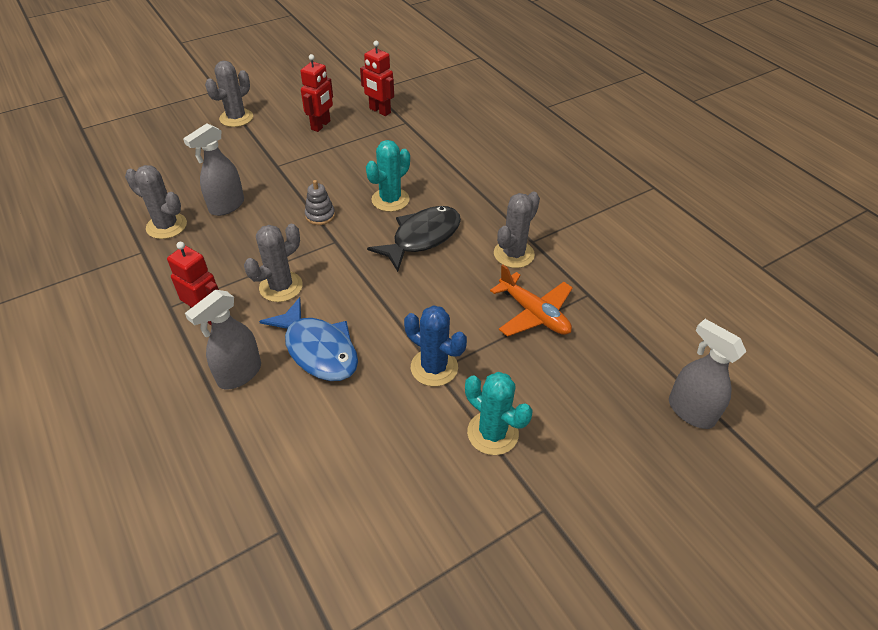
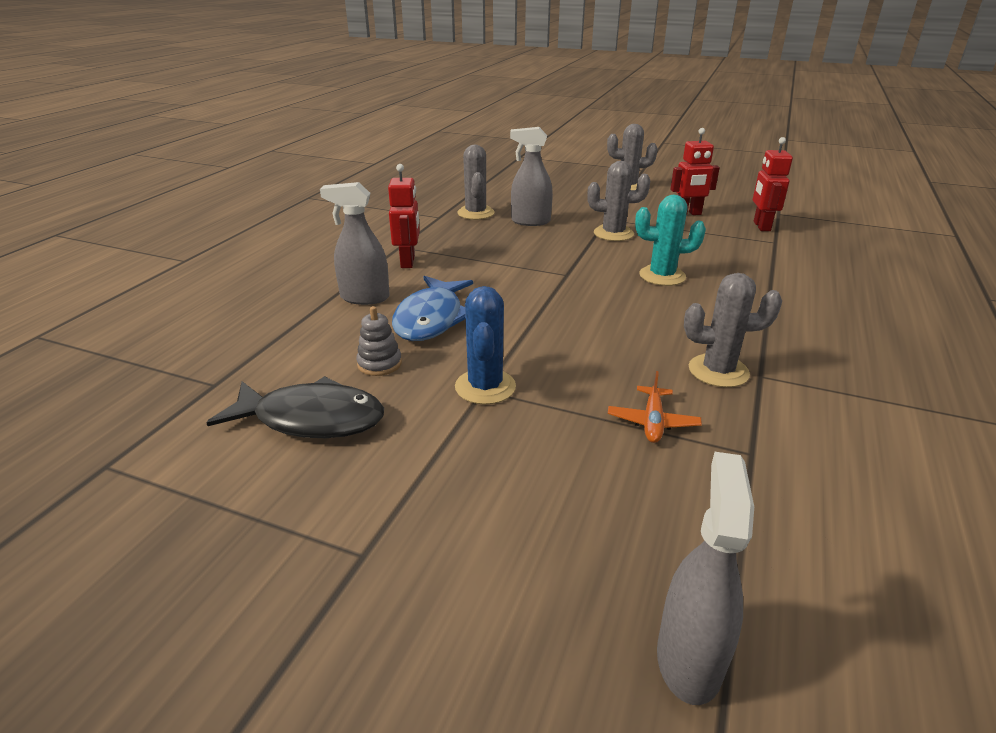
camera: 55 degrees right, 15 degrees down
grey cactus [244,224,303,302] -> grey cactus moved to [587,161,650,241]
grey stacking toy [305,180,335,225] -> grey stacking toy moved to [356,306,402,376]
black fish [367,206,461,272] -> black fish moved to [206,376,384,438]
turquoise cactus [465,372,532,455] -> none
orange plane [490,265,573,337] -> orange plane [608,371,702,443], size x0.64

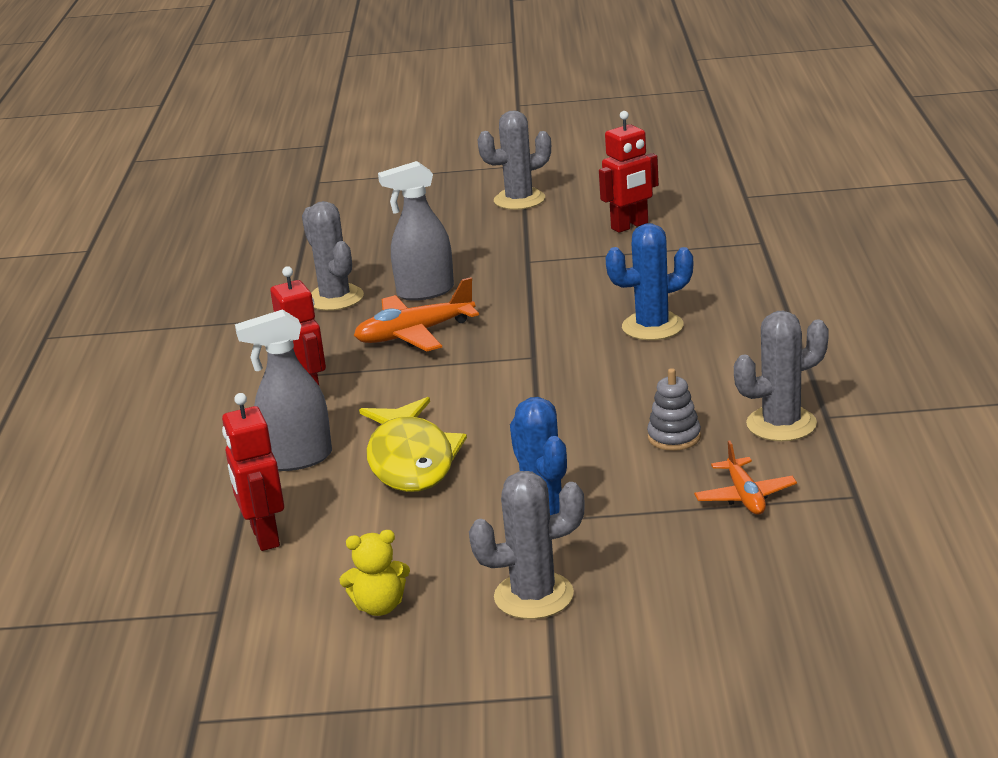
camera: 20 degrees left, 5 degrees down
black fish [206,376,384,438] -> yellow teddy bear [339,530,410,616]
grey stacking toy [356,306,402,376] -> grey stacking toy moved to [647,368,701,451]
blue fish [392,276,473,341] -> yellow fish [359,397,467,492]
grey cactus [587,161,650,241] -> grey cactus moved to [469,471,585,619]
turquoise cactus [635,195,706,286] -> blue cactus [605,223,693,340]
grey spray bottle [657,452,754,705] -> none
red robot [753,137,793,231] -> red robot moved to [222,393,284,551]
none -> orange plane [354,277,479,351]

